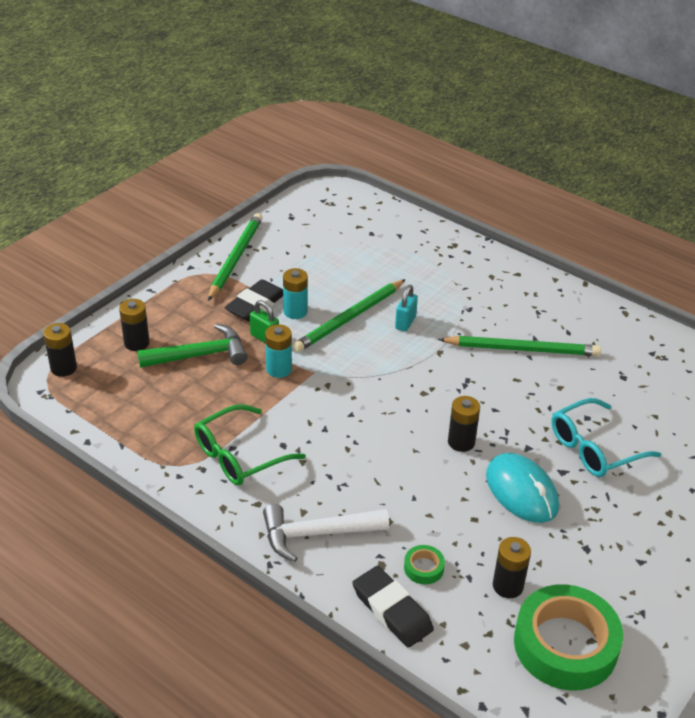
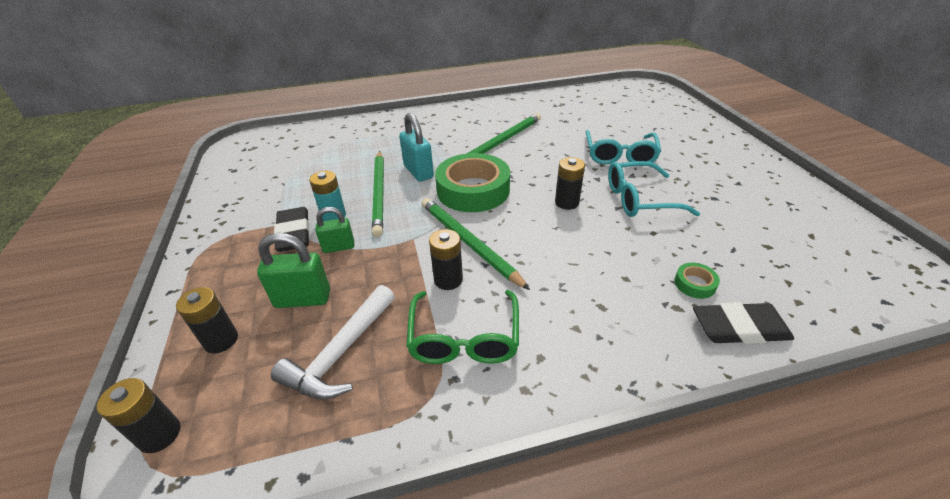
camera: 50 degrees left, 0 degrees up
green hammer [137,324,247,368] -> green padlock [257,233,330,308]
green pencil [208,213,263,301] -> green pencil moved to [422,198,530,290]
white hammer [263,504,389,562] -> white hammer moved to [271,285,395,399]
turquoise battery [265,324,292,378] -> none
turquoise padlock [395,285,418,332] -> turquoise padlock [399,113,434,182], size x1.52
turquoise mouse [486,453,559,523] -> turquoise glasses [608,161,700,217]
black battery [493,537,531,598] -> black battery moved to [429,229,463,290]
green tape [514,584,623,691] -> green tape moved to [435,153,510,212]

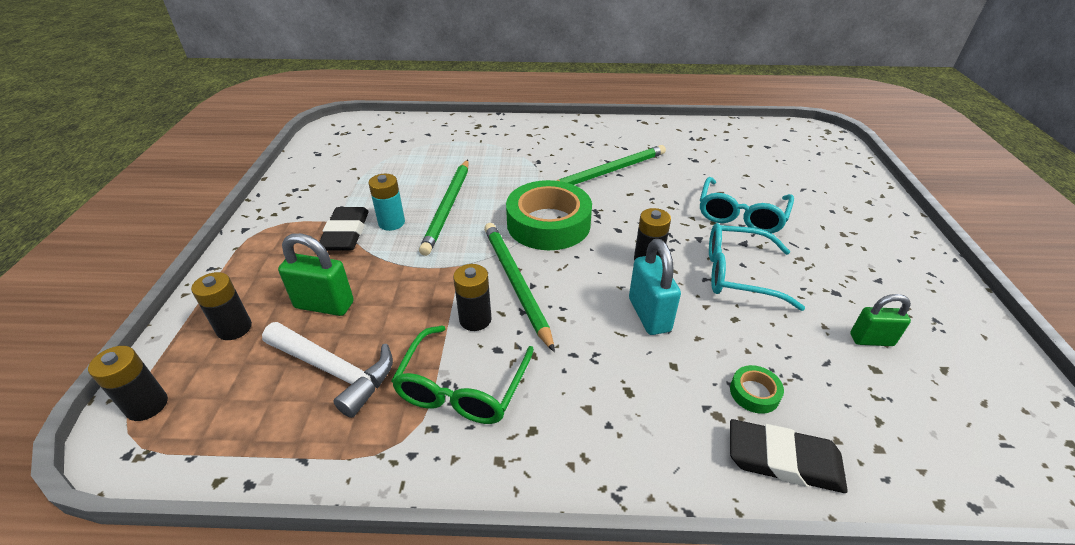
camera: 15 degrees right, 0 degrees up
white hammer [271,285,395,399] -> white hammer turned 105 degrees counterclockwise [262,322,393,418]
green padlock [316,207,354,253] -> green padlock moved to [850,294,911,346]
turquoise padlock [399,113,434,182] -> turquoise padlock moved to [629,239,681,335]

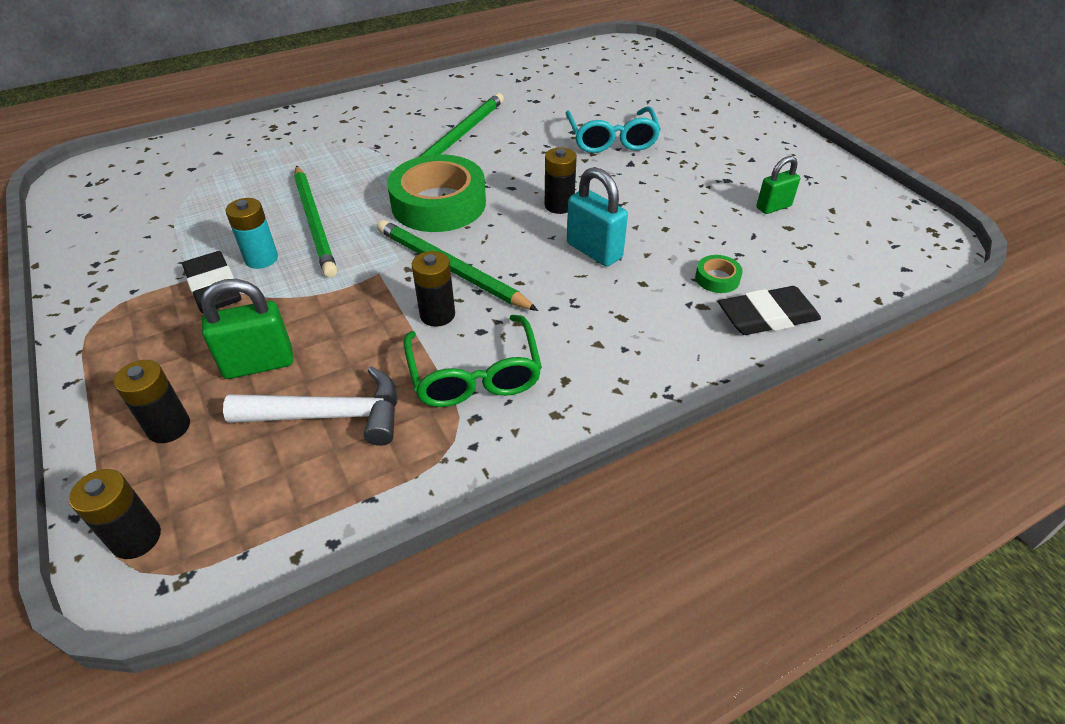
camera: 30 degrees left, 5 degrees up
turquoise glasses [709,223,805,311] -> none

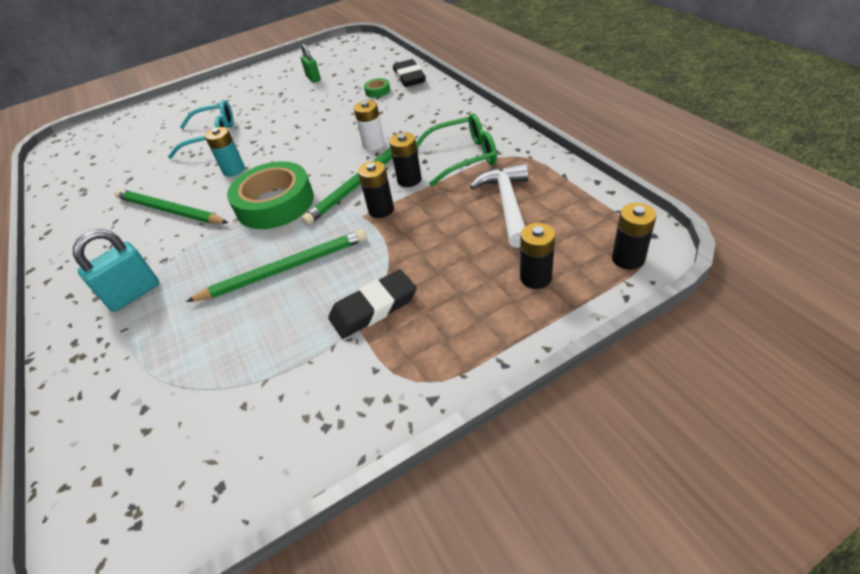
camera: 85 degrees left, 0 degrees up
green padlock [201,279,293,379] -> none
turquoise battery [225,198,278,269] -> turquoise battery moved to [205,127,245,177]
black battery [545,147,577,214] -> black battery moved to [358,161,394,218]
turquoise padlock [567,167,628,266] -> turquoise padlock moved to [73,229,159,312]
none -> white battery [354,100,385,151]

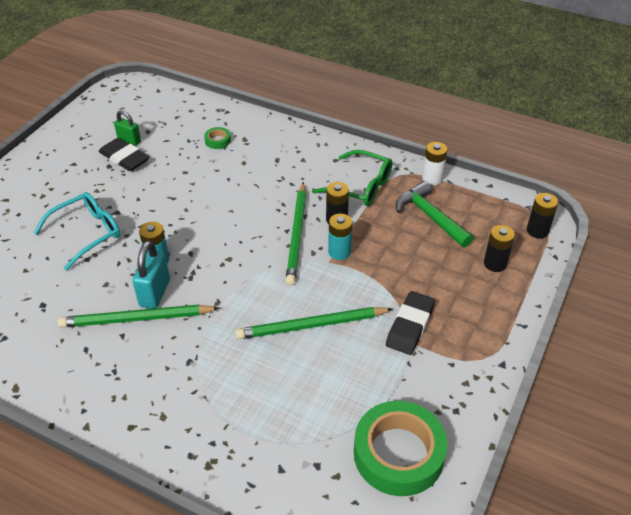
camera: 40 degrees left, 0 degrees up
turquoise padlock [73,229,159,312] -> turquoise padlock moved to [132,240,170,309]
green pencil [186,229,367,302] -> green pencil turned 135 degrees counterclockwise [235,307,393,339]
green tape [227,161,314,229] -> green tape moved to [354,401,447,496]
white battery [354,100,385,151] -> white battery moved to [422,142,448,185]
black battery [358,161,394,218] -> turquoise battery [328,214,353,260]
black eraser [393,59,426,87] -> black eraser moved to [99,138,149,171]
green glasses [416,113,497,186] -> green glasses turned 75 degrees clockwise [313,150,392,206]
white hammer [470,163,529,248] -> green hammer [396,181,473,248]

